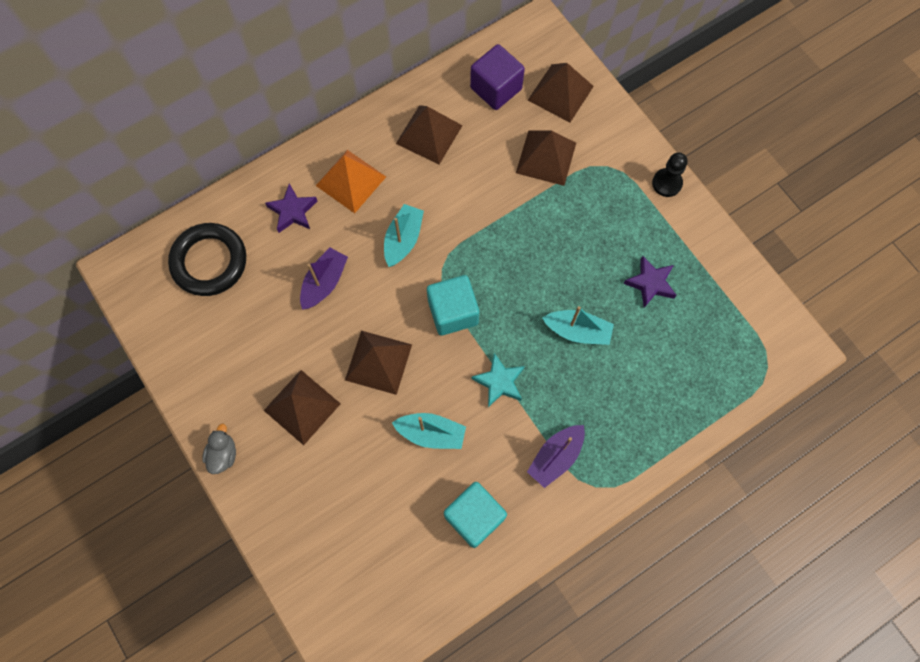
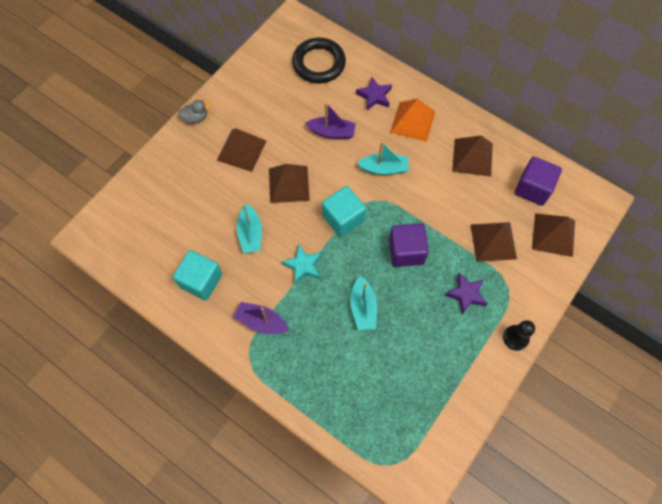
camera: 70 degrees right, 5 degrees down
purple star [623,256,677,308] -> purple star moved to [445,273,487,314]
none -> purple cube [389,223,429,267]

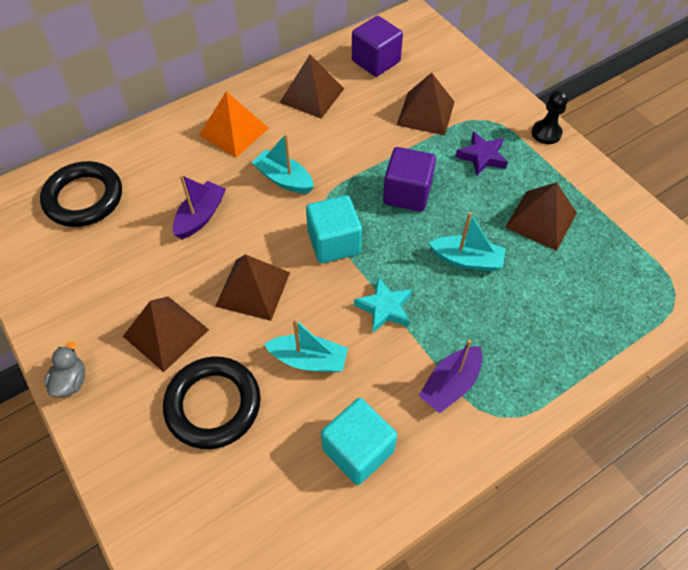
camera: 70 degrees left, 10 degrees down
purple star [356,77,392,110] -> none
turquoise boat [357,142,409,175] -> turquoise boat turned 75 degrees counterclockwise [252,134,314,194]
brown pyramid [532,213,575,257] -> brown pyramid moved to [505,182,577,251]
none -> black ring [163,357,261,449]

